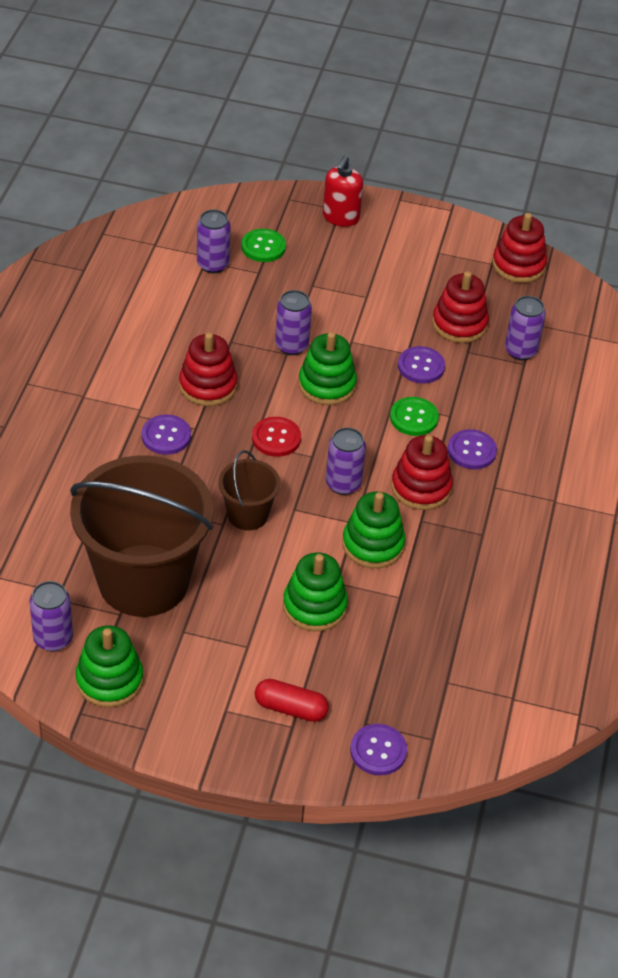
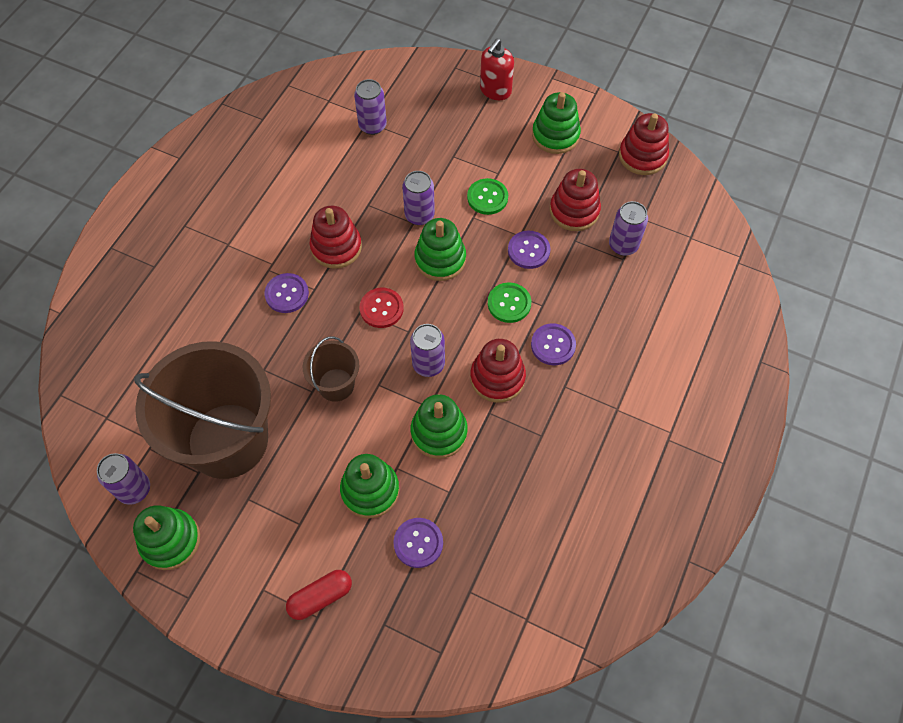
camera: 15 degrees right, 15 degrees up
green button [241,229,286,262] -> green button moved to [467,178,508,215]
red capsule [255,679,329,722] -> red capsule turned 60 degrees counterclockwise [286,570,352,620]
purple button [350,724,407,775] -> purple button moved to [394,518,443,568]
none -> green stacking toy [532,92,581,154]

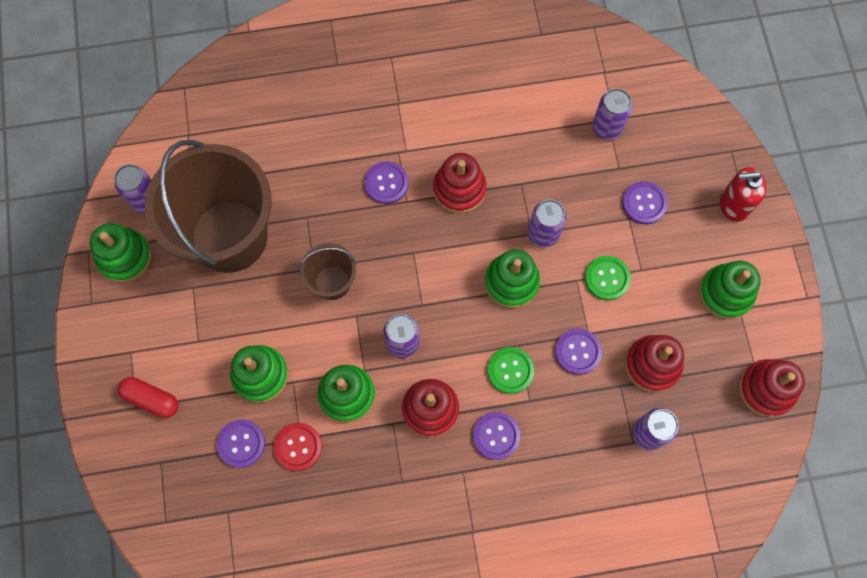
camera: 55 degrees right, 10 degrees up
red button [360,288,404,328] -> red button moved to [274,423,322,471]
none -> purple button [622,181,668,224]

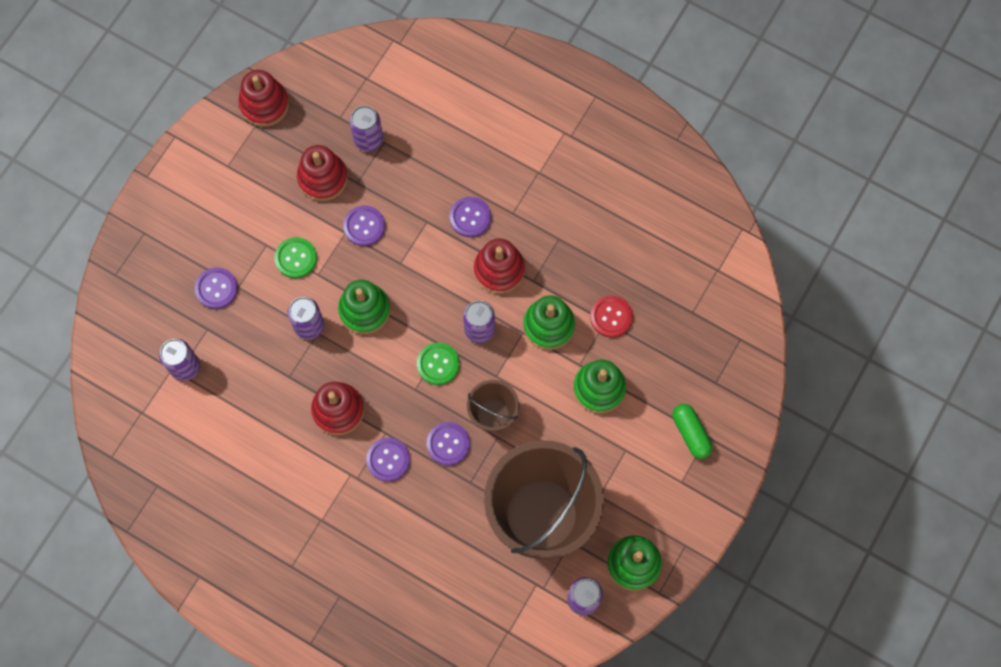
camera: 140 degrees left, 0 degrees up
red capsule [118,377,178,418] -> green capsule [673,404,712,459]
purple button [217,420,265,468] -> purple button moved to [427,422,470,465]
green button [487,347,534,394] -> green button moved to [417,343,460,385]
green stacking toy [699,261,761,319] -> none
red soap dispenser [720,167,767,222] -> none

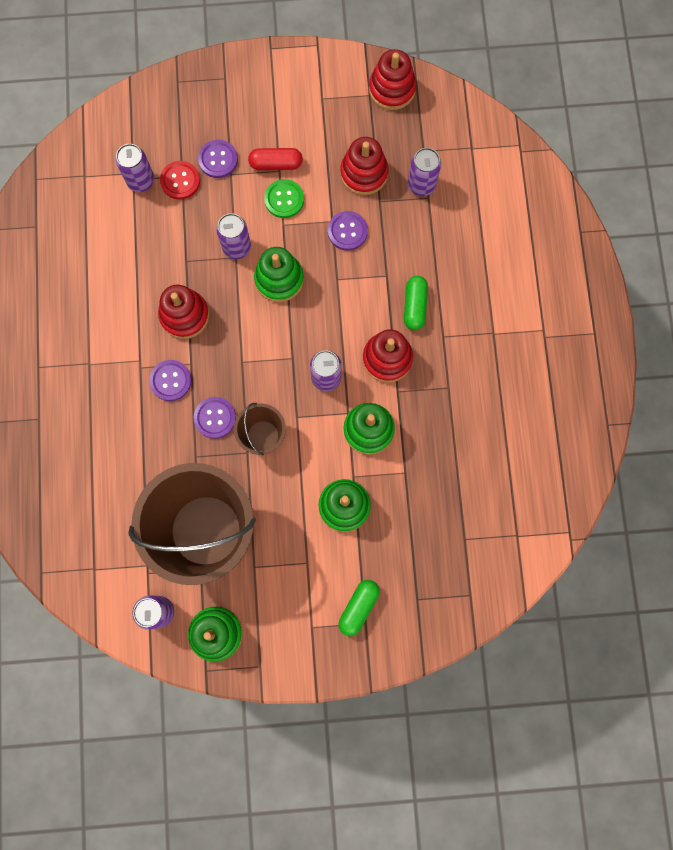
camera: 55 degrees right, 5 degrees up
green button [417,343,460,385] -> none
purple button [450,197,491,237] -> green capsule [404,276,428,330]
red button [590,296,633,338] -> red button moved to [160,161,200,200]
none -> red capsule [248,148,303,170]

